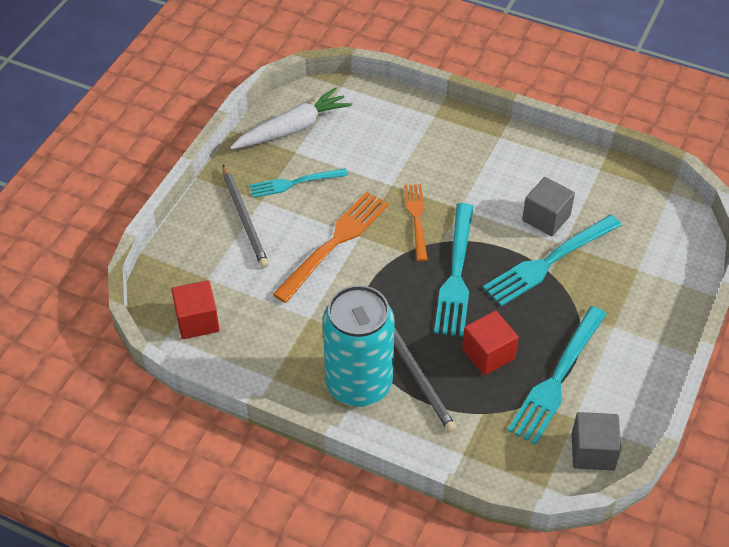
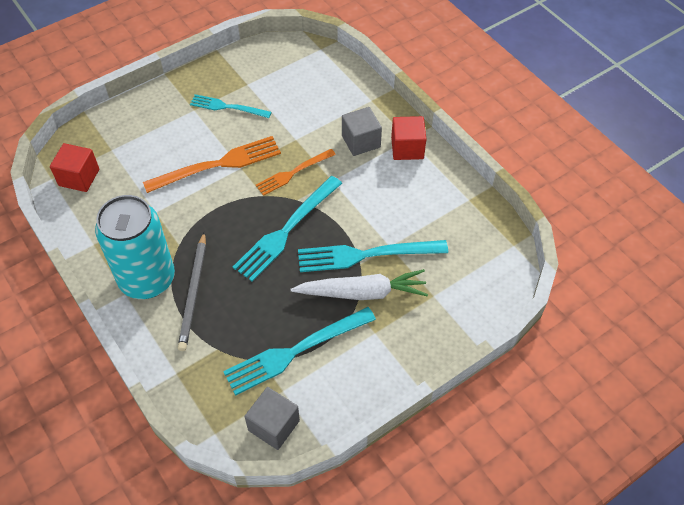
camera: 30 degrees right, 5 degrees up
grey pencil [223,165,269,268] -> none
white carrot [230,87,352,149] -> white carrot moved to [291,269,428,300]
orange fork [404,184,428,261] -> orange fork turned 150 degrees counterclockwise [256,149,336,196]
red cube [462,311,519,375] -> red cube moved to [391,116,426,160]
grey cube [522,177,575,236] -> grey cube moved to [342,107,382,156]

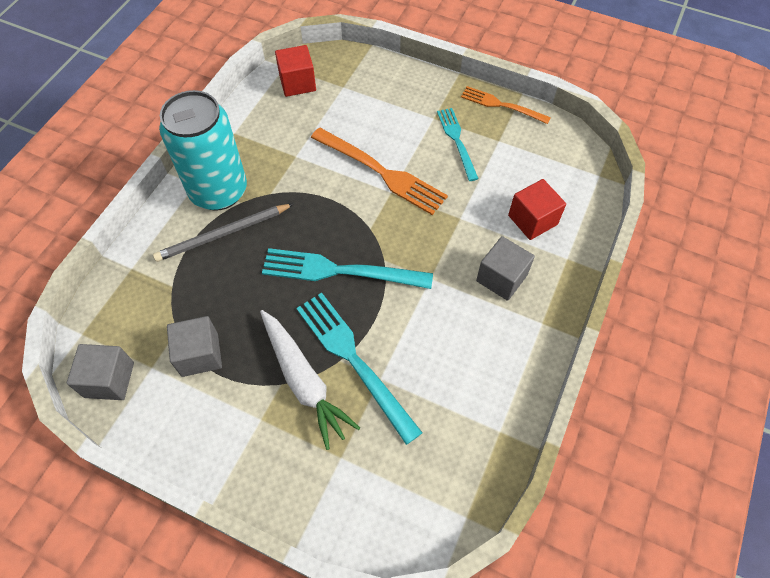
camera: 60 degrees right, 5 degrees up
turquoise fork [223,307,376,396] -> grey cube [167,316,222,377]
orange fork [256,149,336,196] -> orange fork moved to [461,86,551,124]
red cube [391,116,426,160] -> red cube moved to [508,179,566,240]

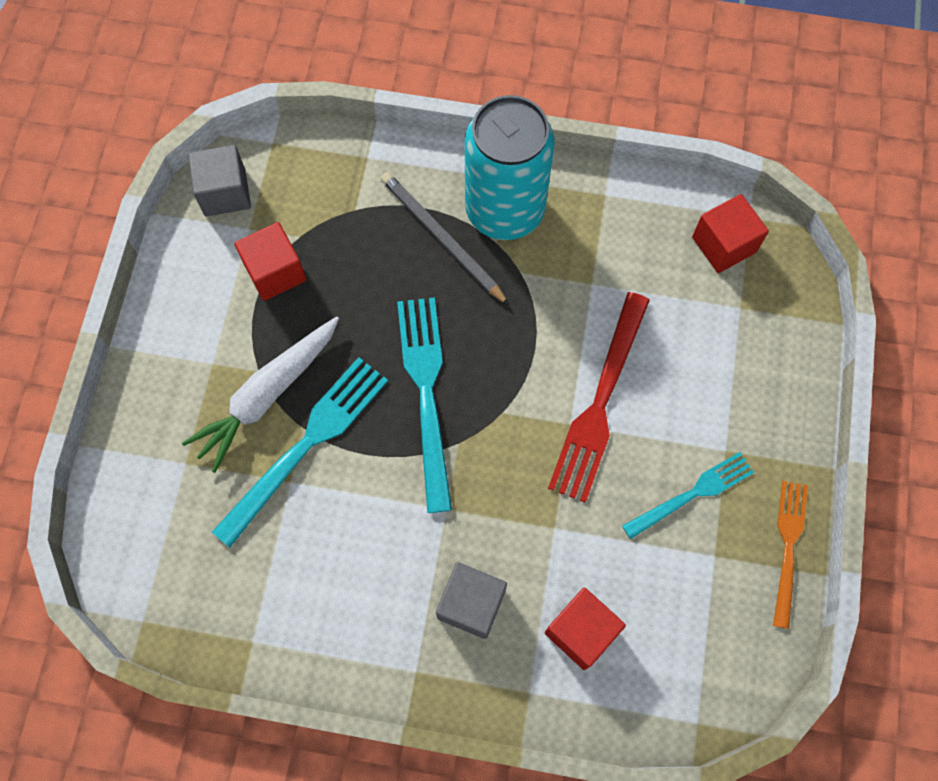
camera: 75 degrees right, 10 degrees up
grey cube [167,316,222,377] -> red cube [234,222,306,301]
orange fork [311,128,448,215] -> red fork [548,292,650,503]

